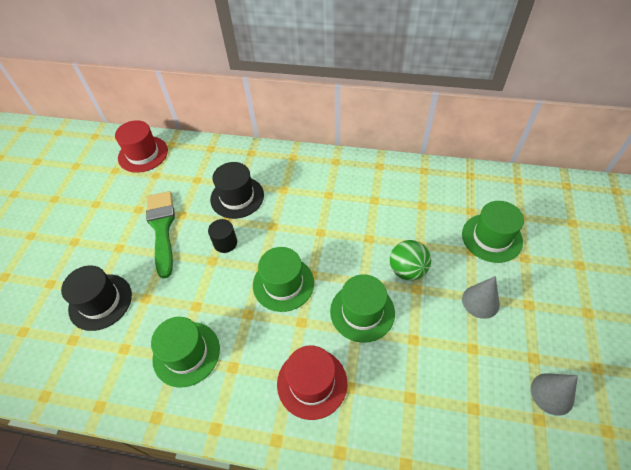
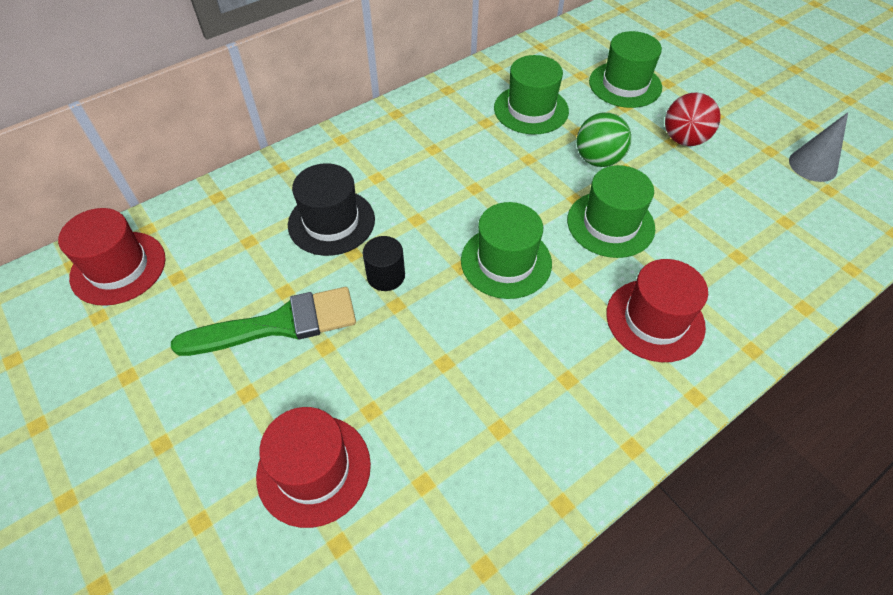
camera: 50 degrees left, 0 degrees up
black hat [61,265,132,331] -> red hat [256,407,371,528]
green brush [146,191,175,279] -> green brush turned 135 degrees clockwise [171,287,356,356]
green hat [151,317,220,388] -> green hat moved to [494,55,569,134]
grey cone [462,276,500,319] -> red ball [665,93,721,146]

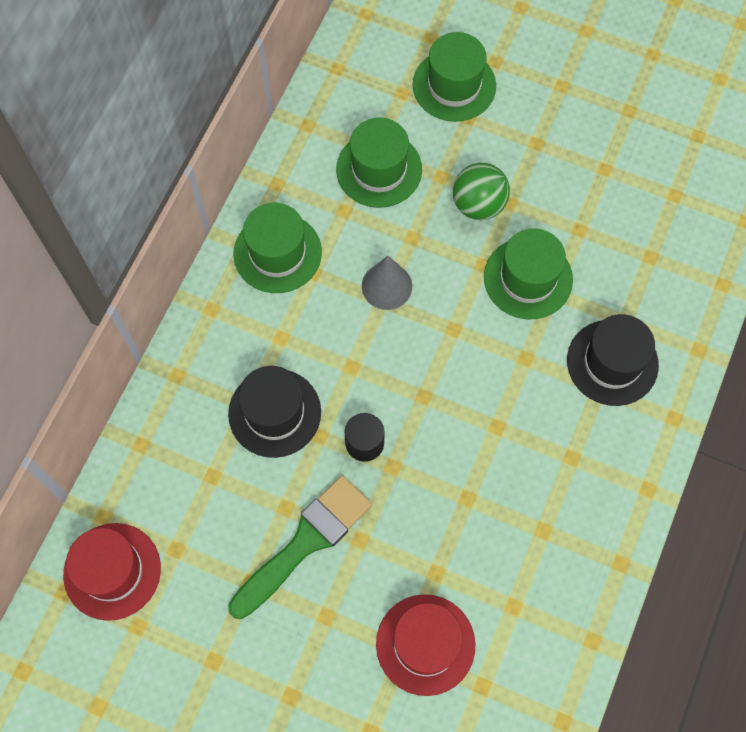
camera: 30 degrees left, 15 degrees up
green hat [461,202,552,299] -> green hat moved to [233,203,322,293]
red hat [606,259,708,362] -> black hat [567,314,659,406]
red ball [665,93,721,146] -> none
grey cone [789,112,848,182] -> grey cone moved to [362,256,412,310]

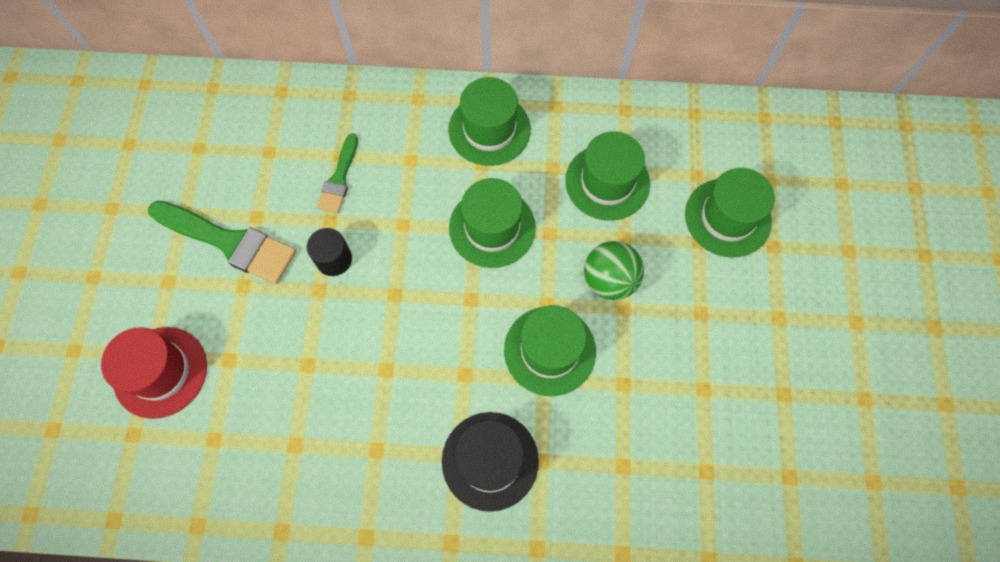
camera: 70 degrees right, 0 degrees up
red hat [63,523,161,621] -> none
black hat [228,366,321,458] -> green brush [317,133,358,213]
grey cone [362,256,412,310] -> green hat [449,178,536,268]

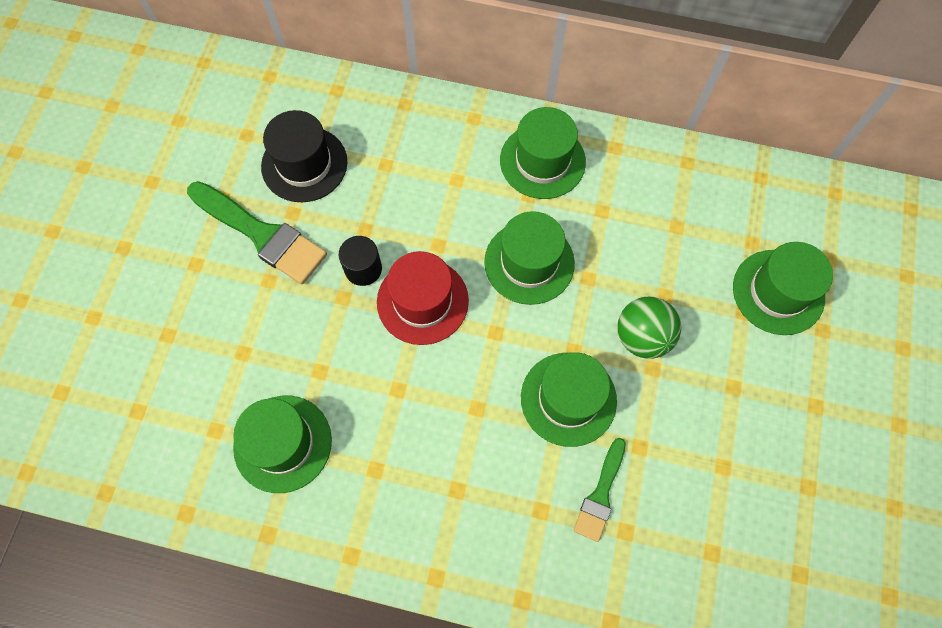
camera: 10 degrees right, 0 degrees up
red hat [101,327,207,419] -> red hat moved to [377,251,469,345]
green brush [317,133,358,213] -> green brush moved to [574,438,626,542]
black hat [442,412,539,512] -> black hat moved to [261,110,347,202]
green hat [565,131,650,221] -> green hat moved to [233,396,332,493]

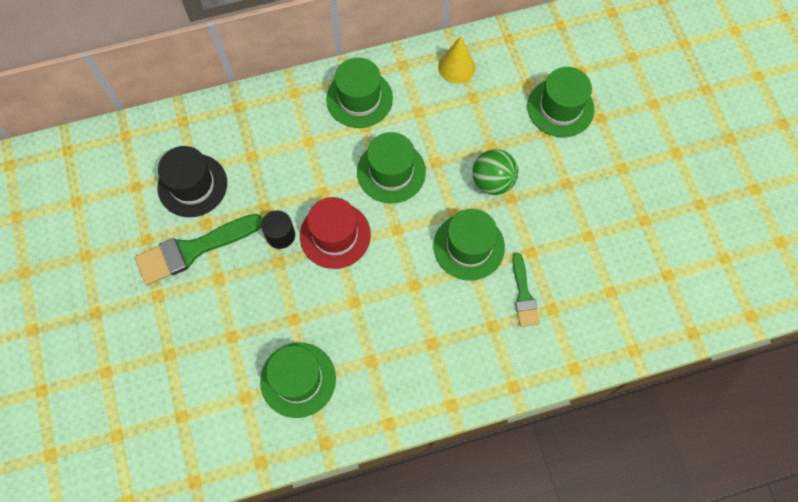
camera: 30 degrees left, 0 degrees up
green brush [187,181,327,284] -> green brush turned 150 degrees clockwise [135,214,263,285]
none -> yellow cone [438,36,476,84]

